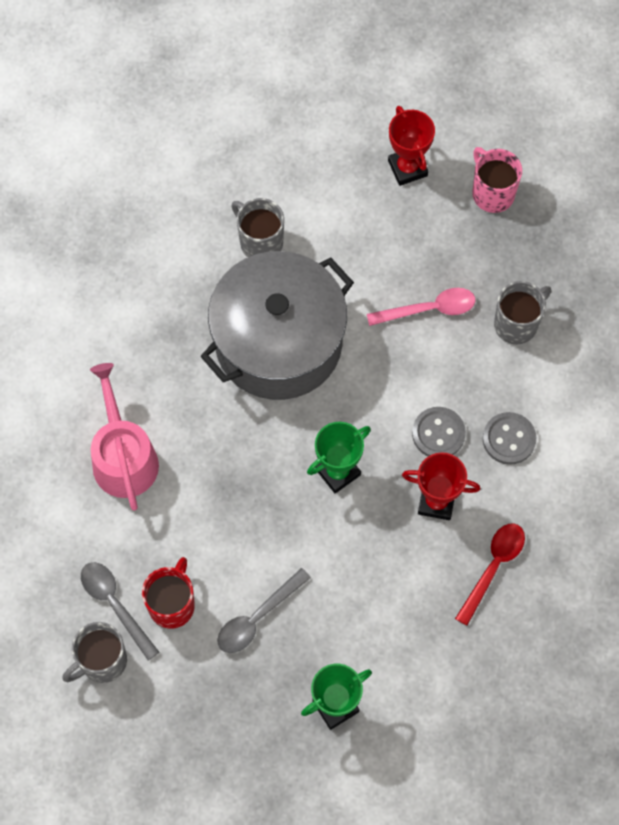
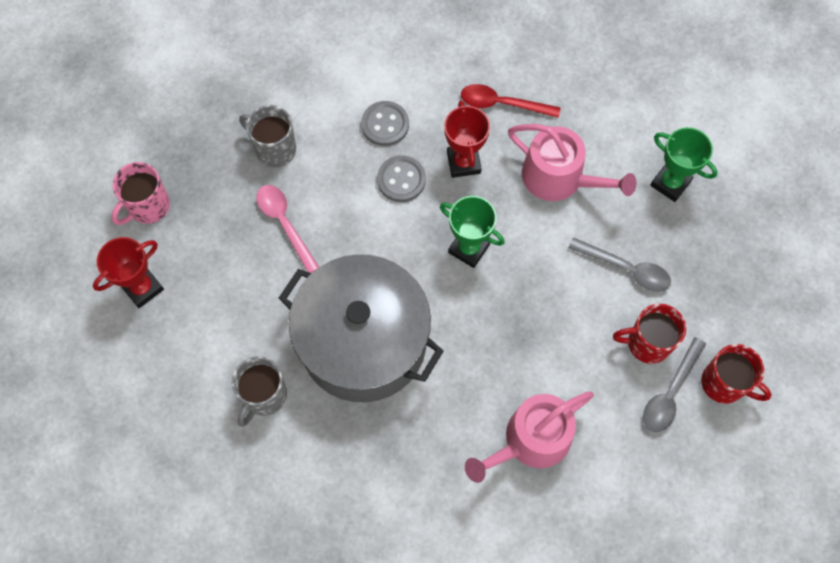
camera: 110 degrees left, 0 degrees up
grey mug [62,622,127,683] -> red mug [701,344,772,404]
none -> pink watering can [508,124,636,201]

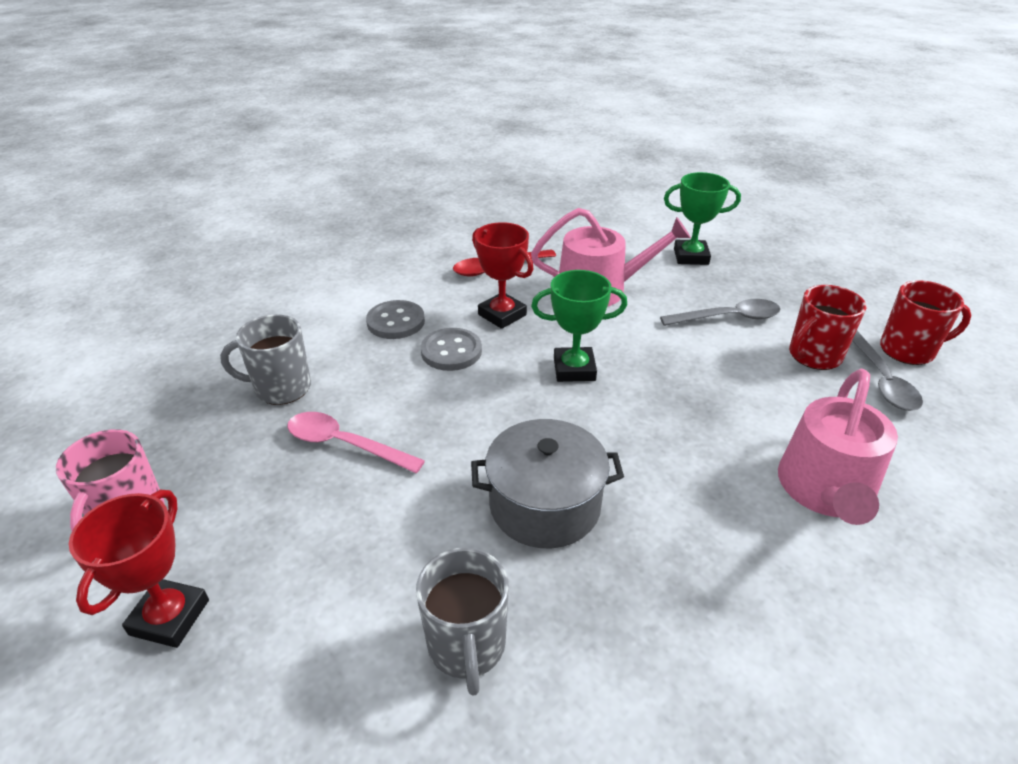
camera: 35 degrees left, 30 degrees down
grey pot [279,254,444,402] -> grey pot [471,419,624,548], size x0.59

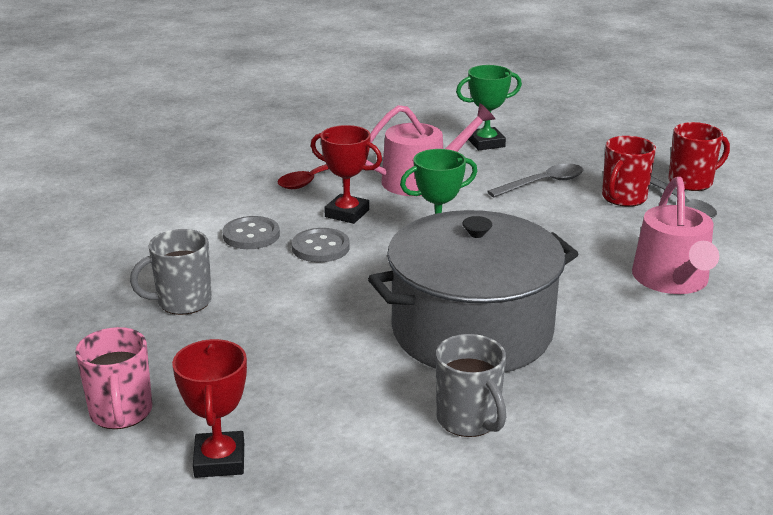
camera: 20 degrees left, 10 degrees down
pink spoon [287,412,425,473] -> none
grey pot [471,419,624,548] -> grey pot [368,210,578,373], size x1.71

